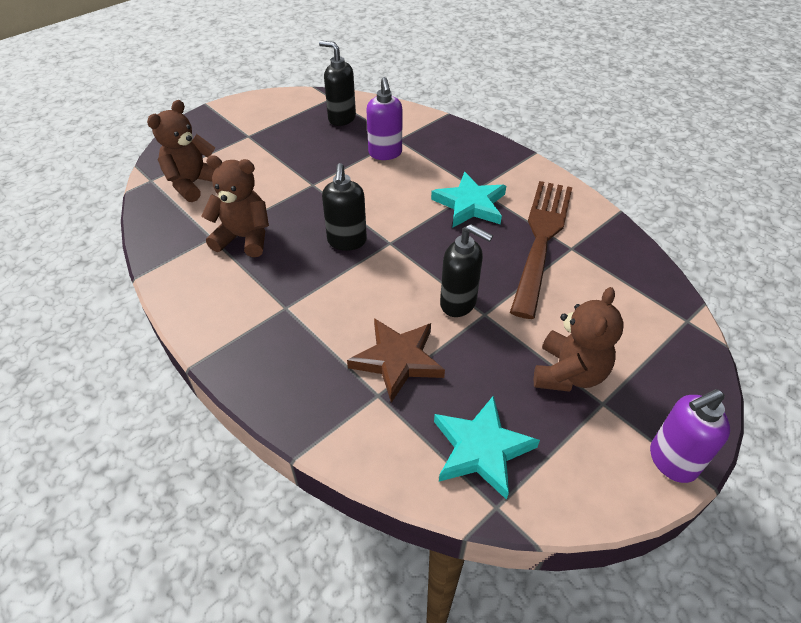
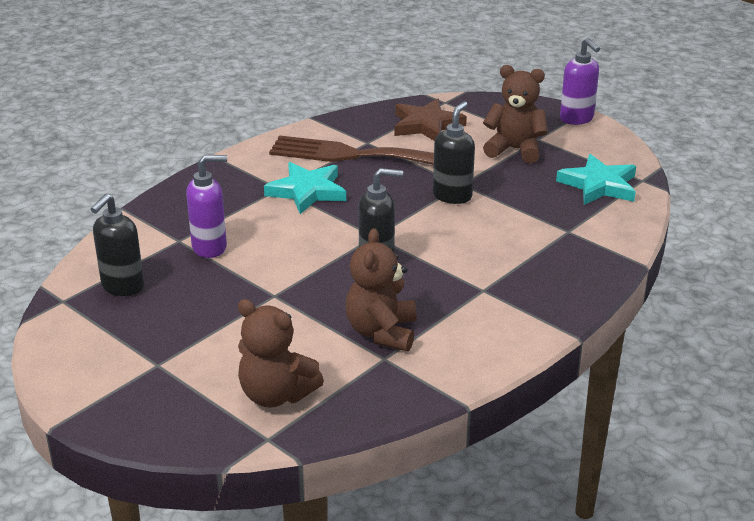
camera: 95 degrees left, 15 degrees down
brown star [347,318,445,403] -> brown star moved to [394,98,467,141]

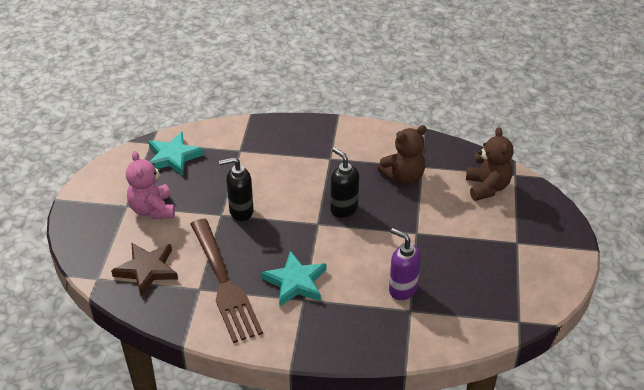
camera: 125 degrees left, 10 degrees up
black soap dispenser [91,193,144,296] -> none
brown teddy bear [483,65,548,163] -> pink teddy bear [126,151,175,219]
purple soap dispenser [560,38,600,125] -> none

